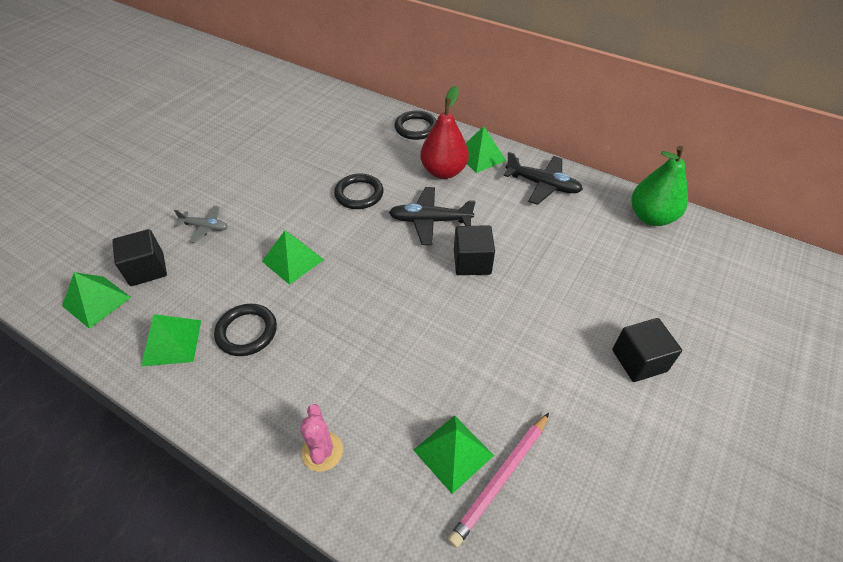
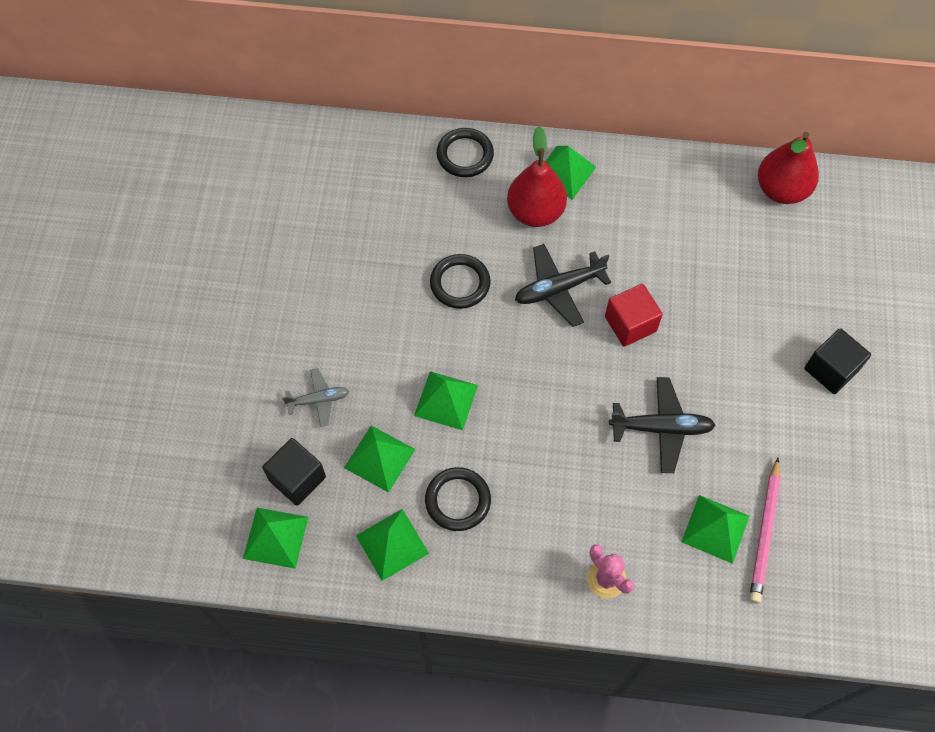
camera: 25 degrees left, 15 degrees up
black cube [454,225,495,275] -> red cube [605,284,663,347]
black plane [503,152,583,205] -> black plane moved to [609,377,715,473]
green pear [631,146,688,226] -> red pear [758,132,819,204]
none -> green pyramid [344,425,415,493]

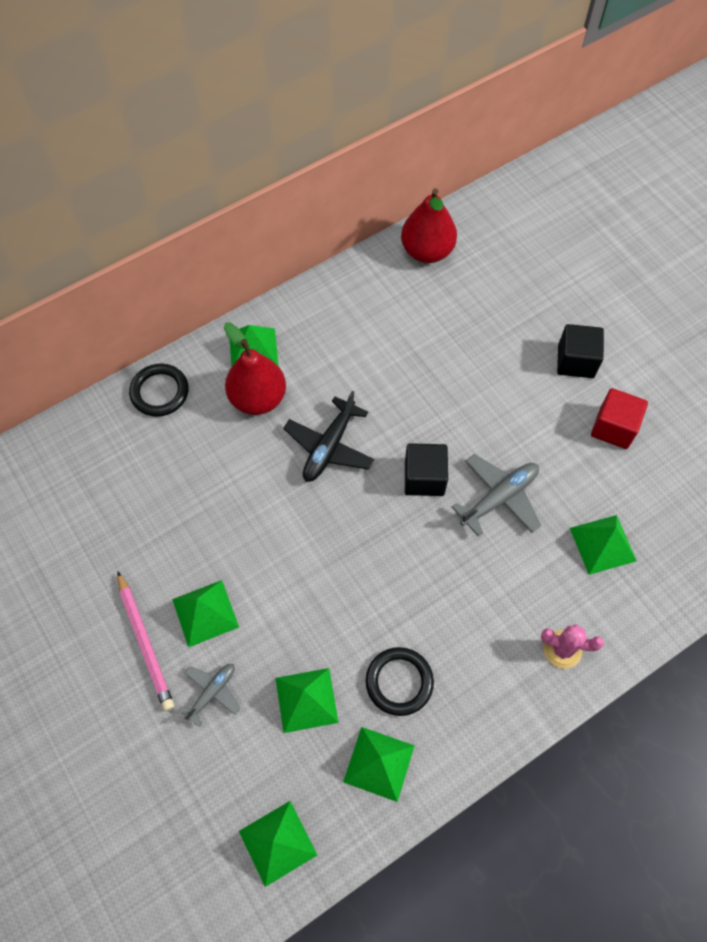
camera: 40 degrees left, 0 degrees up
black cube [262,438,326,506] -> black cube moved to [405,443,448,496]
green pyramid [414,371,478,430] -> green pyramid moved to [172,580,239,648]
black ring [430,254,491,309] -> none
red cube [605,284,663,347] -> red cube moved to [591,388,648,449]
black plane [609,377,715,473] -> grey plane [452,454,541,536]
pink pencil [749,458,781,603] -> pink pencil moved to [117,571,174,711]

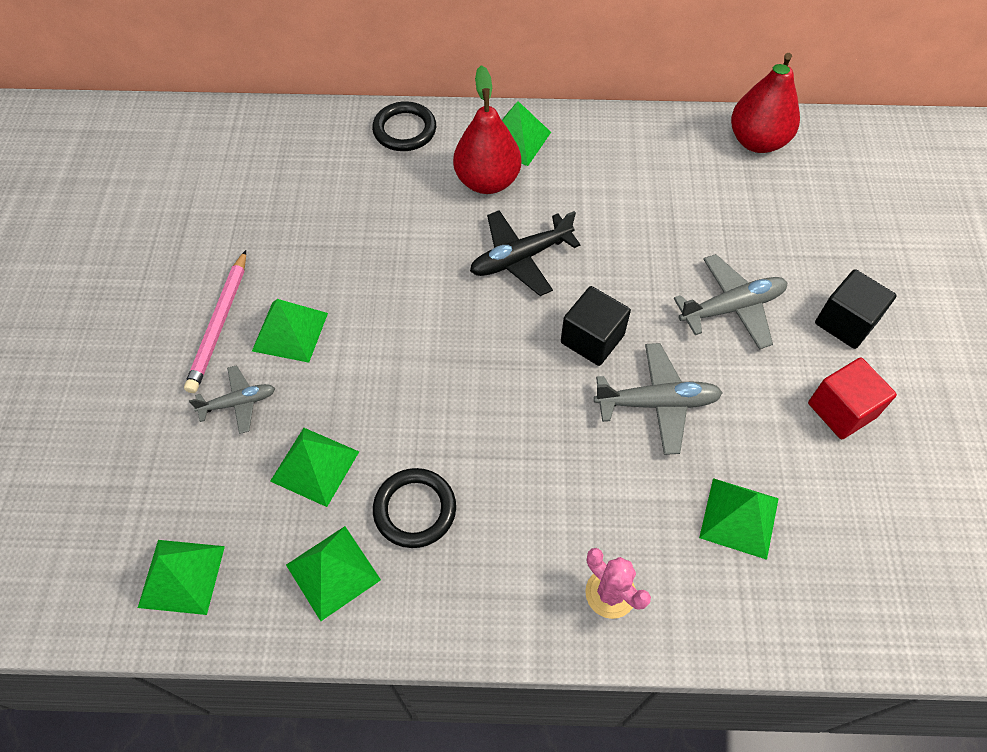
camera: 35 degrees right, 5 degrees down
none -> grey plane [673,254,787,350]

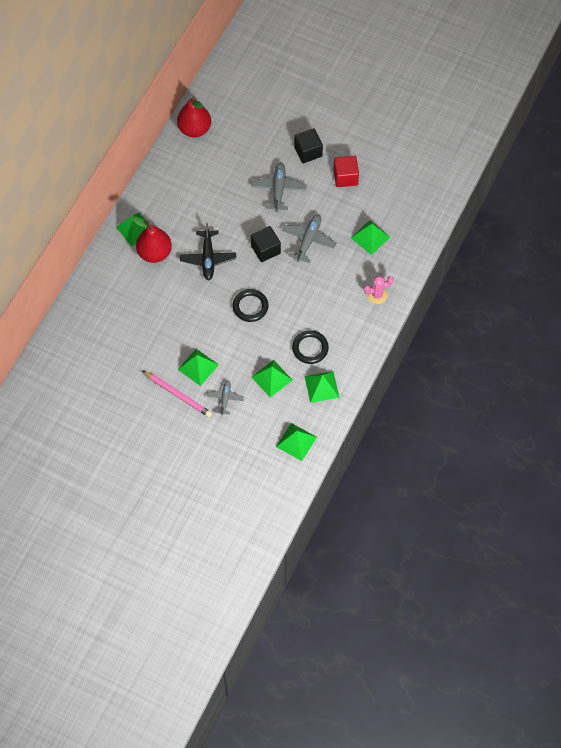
camera: 65 degrees left, 5 degrees up
black ring [372,101,436,151] -> black ring moved to [233,289,268,322]

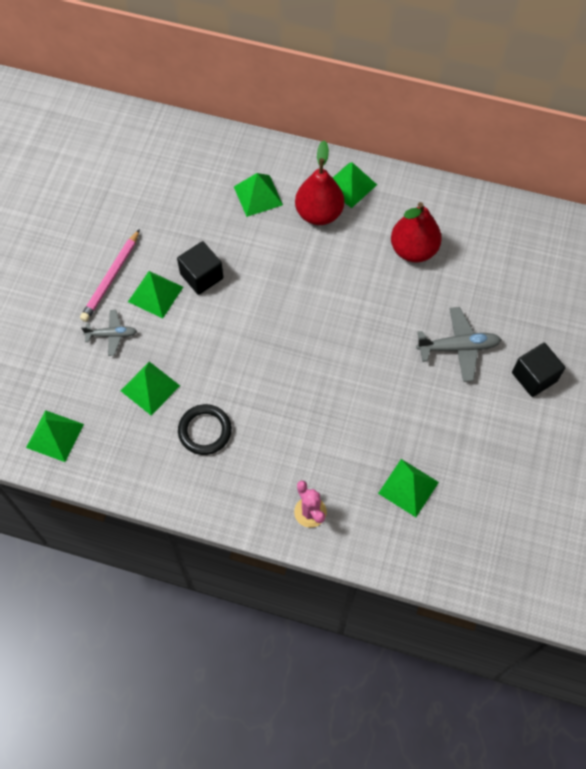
camera: 80 degrees right, 0 degrees up
red pear [177,96,211,137] -> red pear moved to [391,202,442,263]
black plane [180,223,236,281] -> none
black ring [233,289,268,322] -> none
black cube [251,226,281,262] -> black cube moved to [177,241,224,295]
grey plane [282,214,336,263] -> none
green pyramid [304,371,339,403] -> green pyramid moved to [234,173,283,217]
red cube [333,156,359,187] -> none

